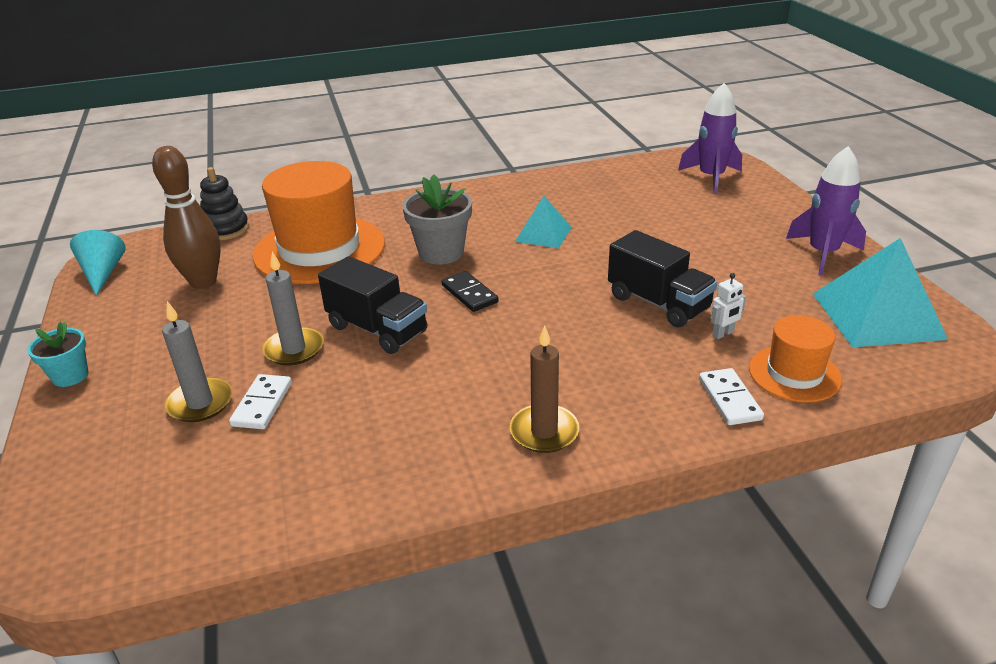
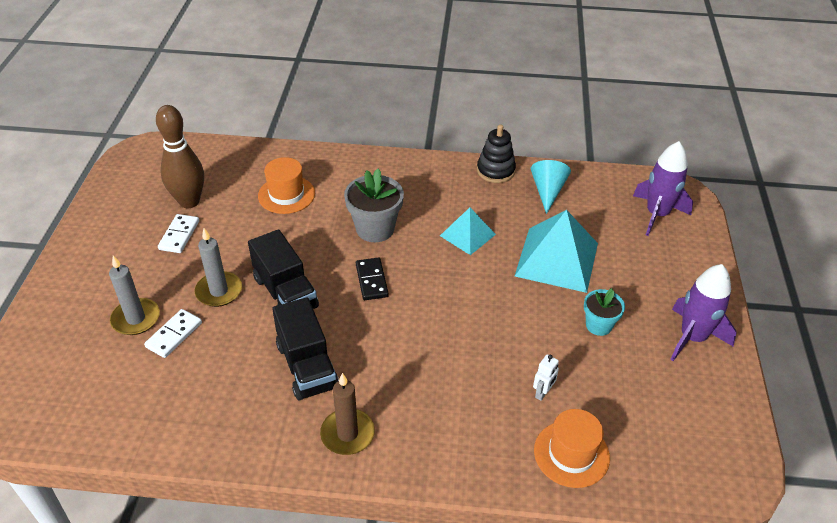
camera: 20 degrees right, 10 degrees up
turquoise flower pot [27,322,88,387] -> turquoise flower pot moved to [584,288,625,336]
turquoise cone [70,230,126,296] -> turquoise cone moved to [531,160,571,214]
black stacking toy [200,167,249,240] -> black stacking toy moved to [477,124,516,183]
orange hat [252,161,385,284] -> orange hat [258,157,315,214], size x0.52
black truck [608,230,717,328] -> black truck moved to [272,297,339,400]
white domino [699,368,764,425] -> white domino moved to [158,214,199,253]
white robot [711,273,746,339] -> white robot turned 45 degrees counterclockwise [533,354,559,401]
turquoise pyramid [813,238,948,347] -> turquoise pyramid moved to [515,210,598,293]

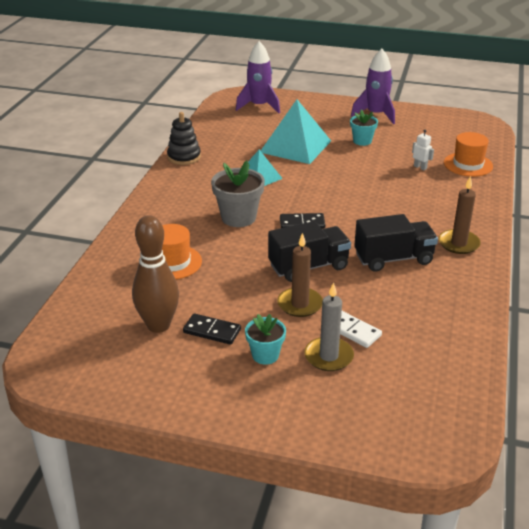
camera: 80 degrees left, 10 degrees down
white domino [158,214,199,253] -> black domino [183,313,241,345]
grey candle [195,228,242,307] -> brown candle [277,233,323,317]
turquoise cone [531,160,571,214] -> none
none -> turquoise flower pot [245,314,286,365]

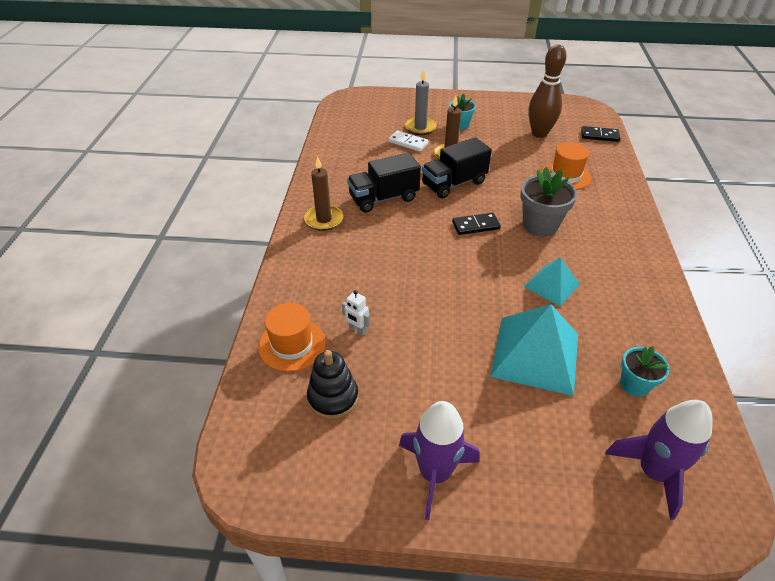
camera: 170 degrees right, 10 degrees up
black stacking toy [167,112,201,165] -> black stacking toy moved to [307,350,358,419]
black domino [183,313,241,345] -> black domino moved to [581,126,620,142]
turquoise flower pot [350,109,378,146] -> turquoise flower pot moved to [620,346,670,397]

